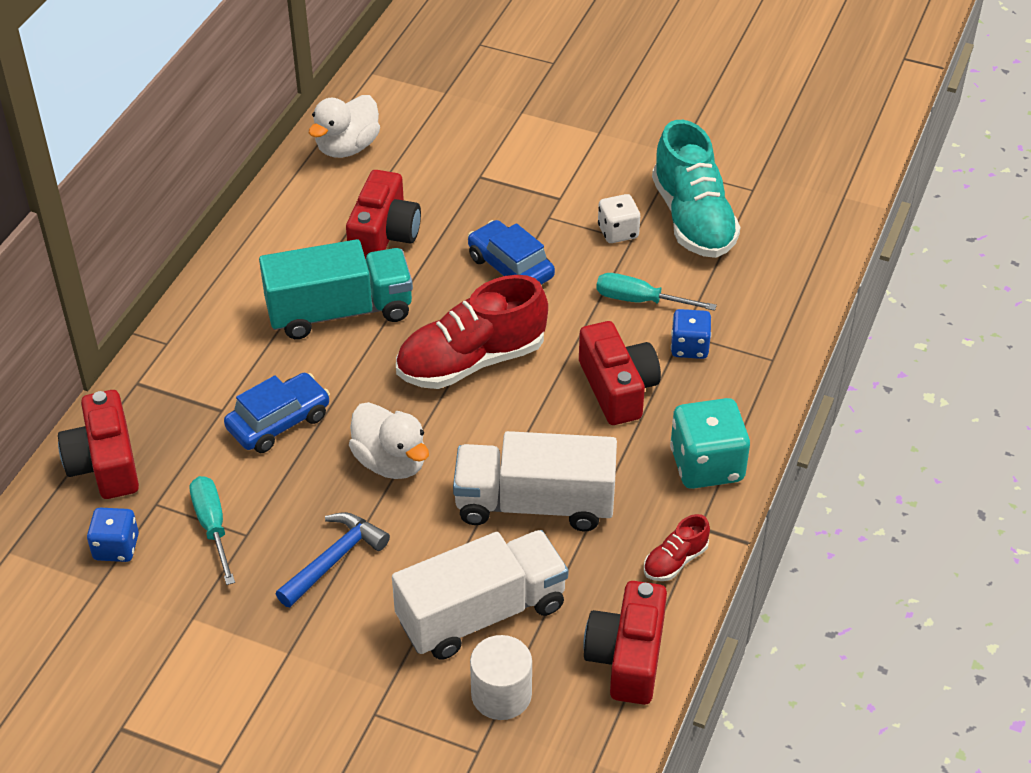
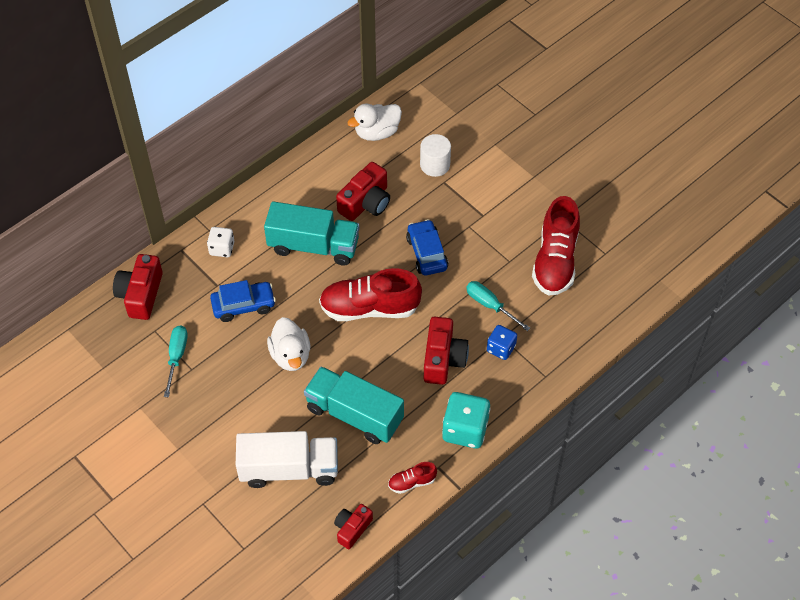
camera: 25 degrees right, 10 degrees up
blue dice [87,508,139,562] -> none
blue hammer [276,512,390,607] -> none
white truck [453,431,617,531] -> turquoise truck [304,366,404,444]
white cylinder [470,635,532,720] -> white cylinder moved to [420,134,451,177]
red camera [583,581,667,705] -> red camera [334,504,373,549], size x0.63
white dice [598,194,640,243] -> white dice moved to [207,227,235,257]
turquoise shoe [652,120,741,258] -> red shoe [532,196,580,296]

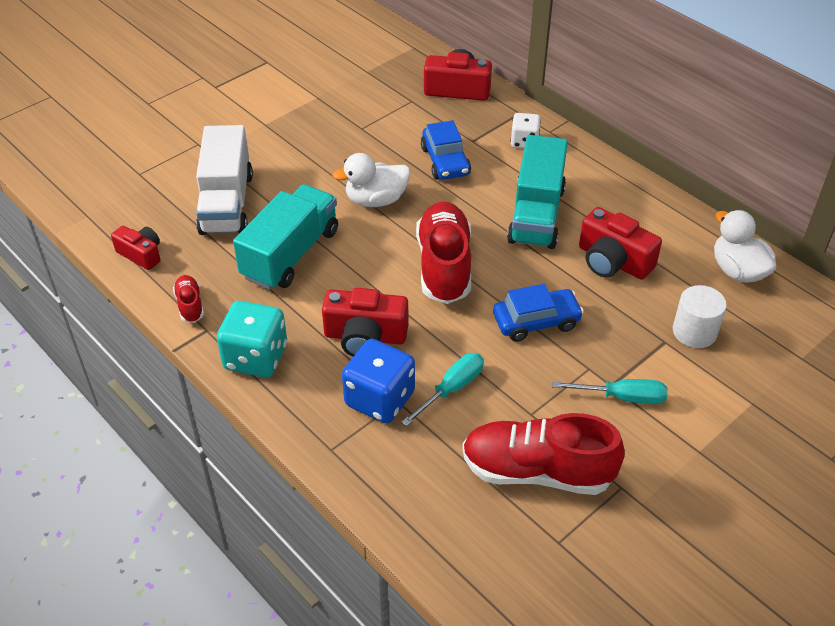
camera: 90 degrees right, 10 degrees down
turquoise screwdriver [164,325,188,397] -> turquoise screwdriver moved to [552,379,668,404]
blue dice [487,325,517,360] -> blue dice [342,339,415,423], size x1.66

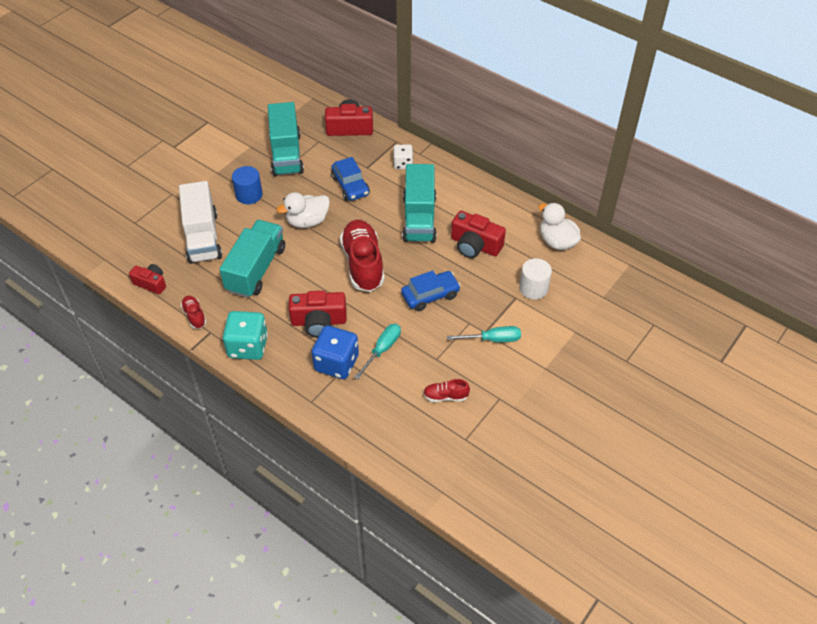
camera: 10 degrees left, 5 degrees up
red shoe [462,413,625,495] -> red shoe [423,379,470,402], size x0.46
none -> blue cylinder [232,166,263,204]
none -> turquoise truck [268,102,304,176]

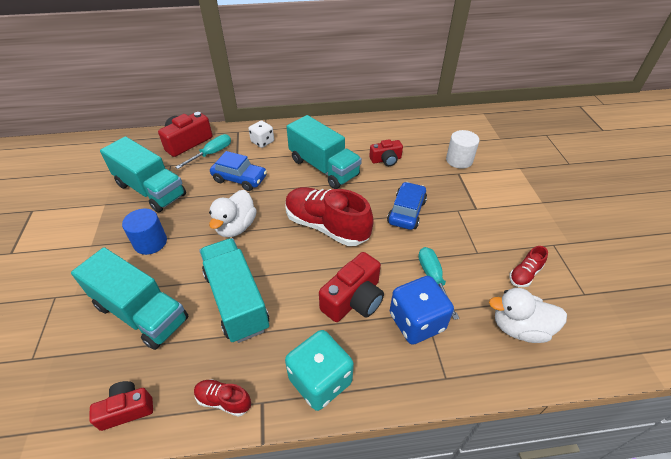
camera: 45 degrees left, 5 degrees down
white truck [179,181,222,264] -> turquoise truck [71,247,189,350]
turquoise screwdriver [447,326,521,342] -> turquoise screwdriver moved to [176,134,231,169]
red camera [451,211,506,258] -> red camera [369,139,403,166], size x0.63
white duck [538,203,581,250] -> white duck moved to [489,288,567,343]

